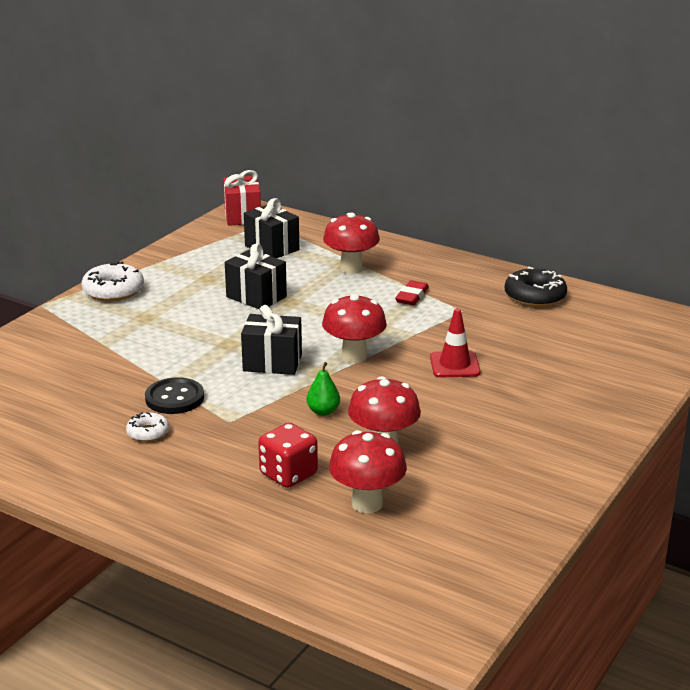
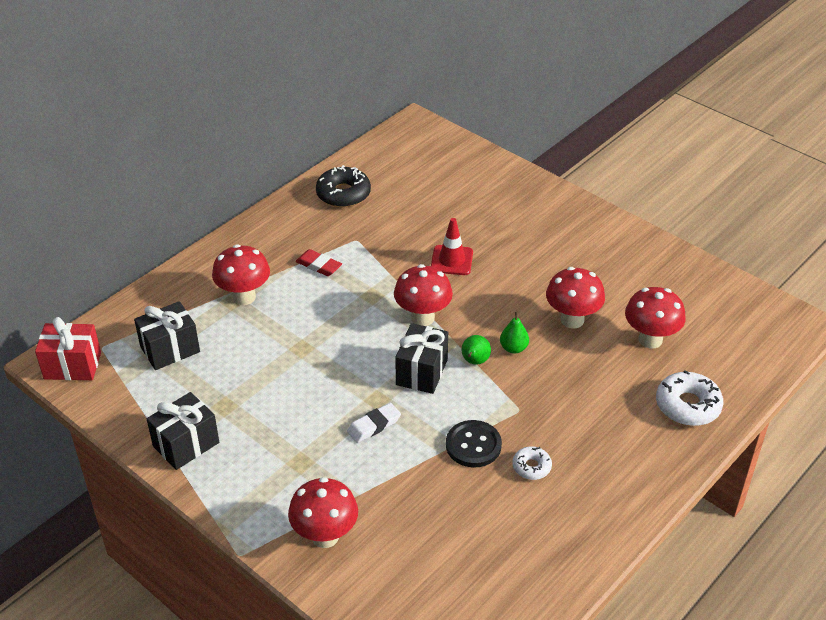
camera: 80 degrees left, 15 degrees up
white donut [81,262,144,301] -> white donut moved to [656,370,723,426]
black gift [225,243,287,310] -> black gift moved to [147,392,219,470]
red dice [258,423,318,488] -> none
none -> red mushroom [288,477,358,548]
none -> white eraser [347,403,401,443]
none -> green pear [461,335,491,364]

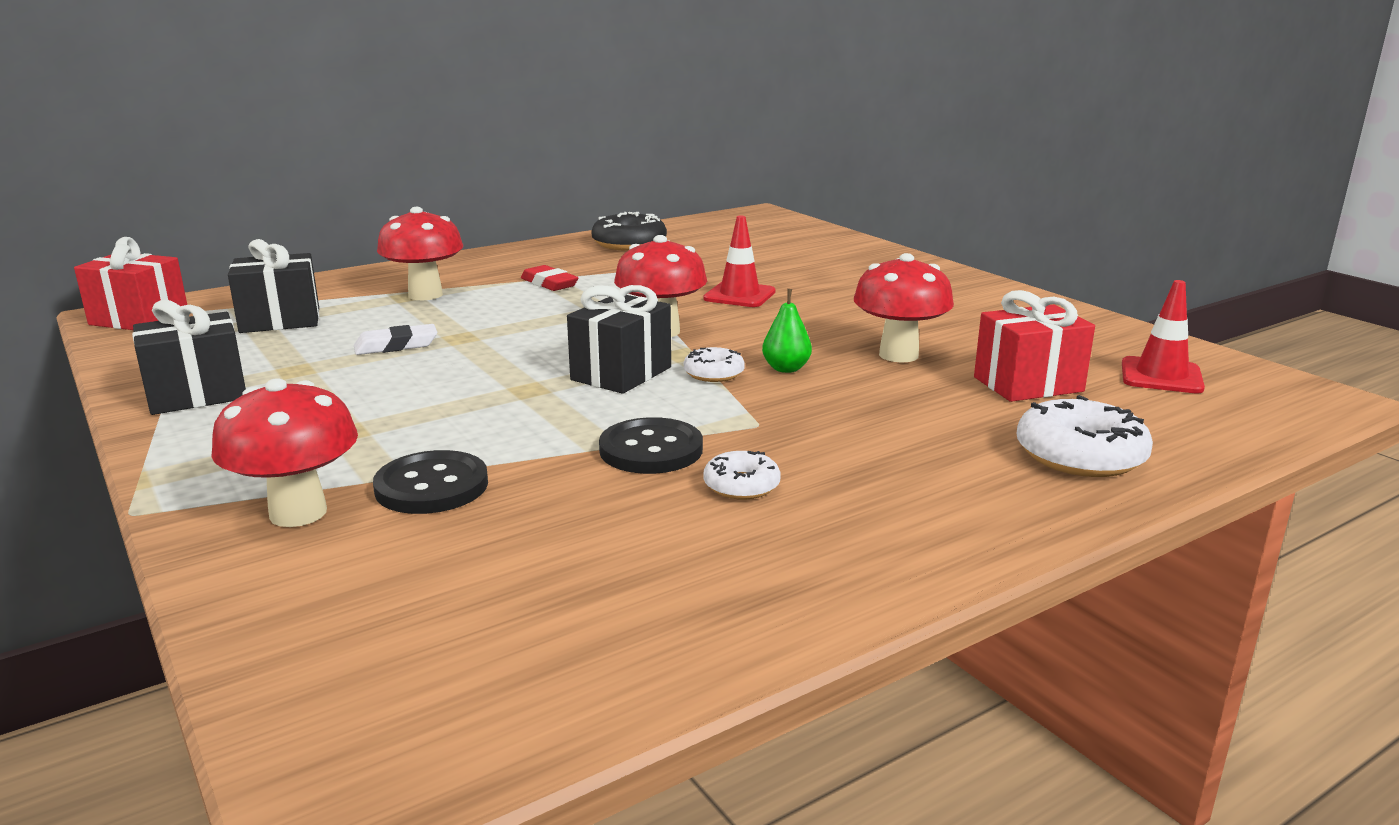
camera: 15 degrees right, 20 degrees down
white eraser [347,403,401,443] -> white eraser moved to [354,324,438,355]
green pear [461,335,491,364] -> white donut [684,347,745,382]
red mushroom [625,287,686,348] -> red gift [974,290,1095,402]
none -> black button [373,450,488,514]
none -> red traffic cone [1122,280,1205,394]

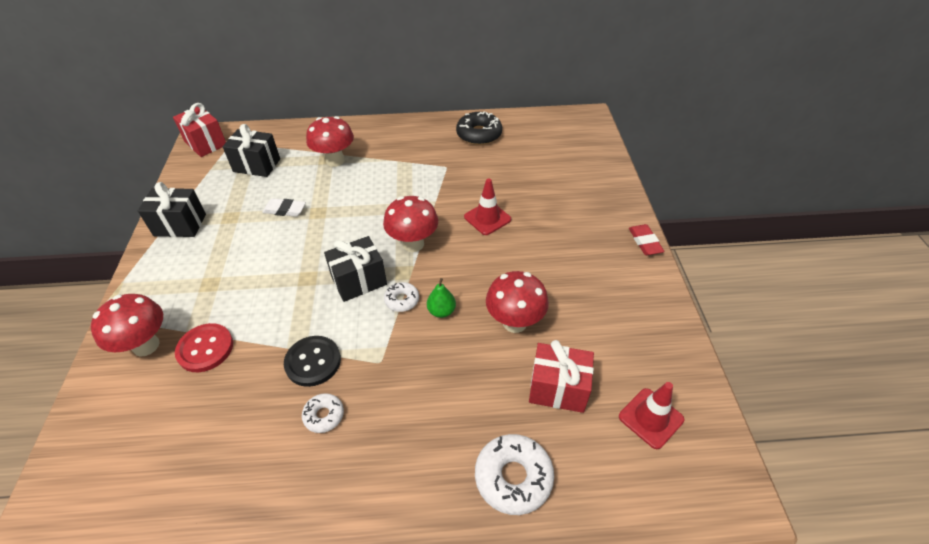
camera: 30 degrees right, 25 degrees up
black button [373,450,488,514] -> red button [175,323,233,372]
red eraser [521,265,578,291] -> red eraser moved to [629,224,665,255]

